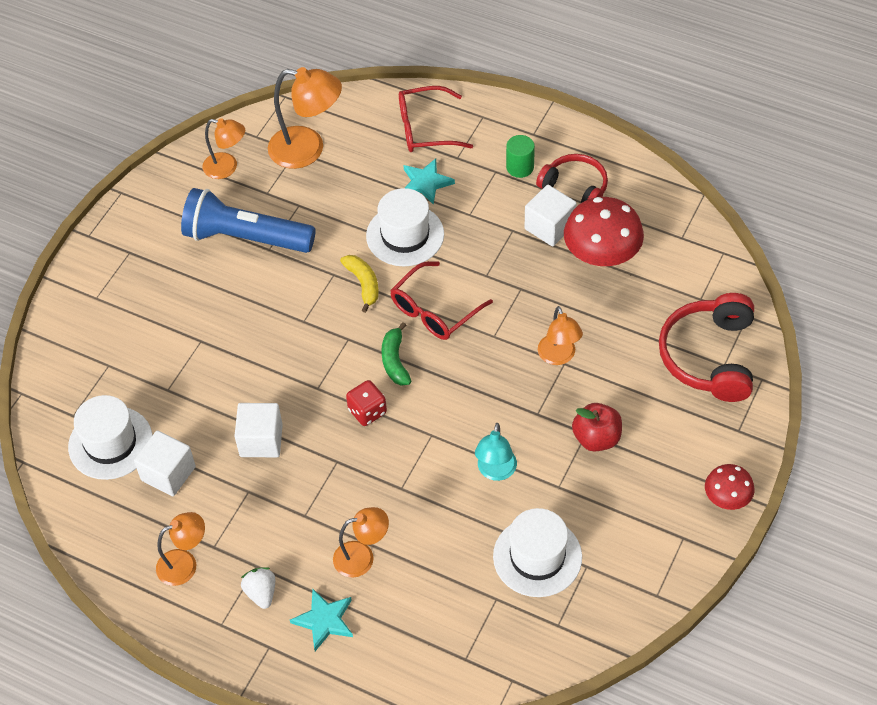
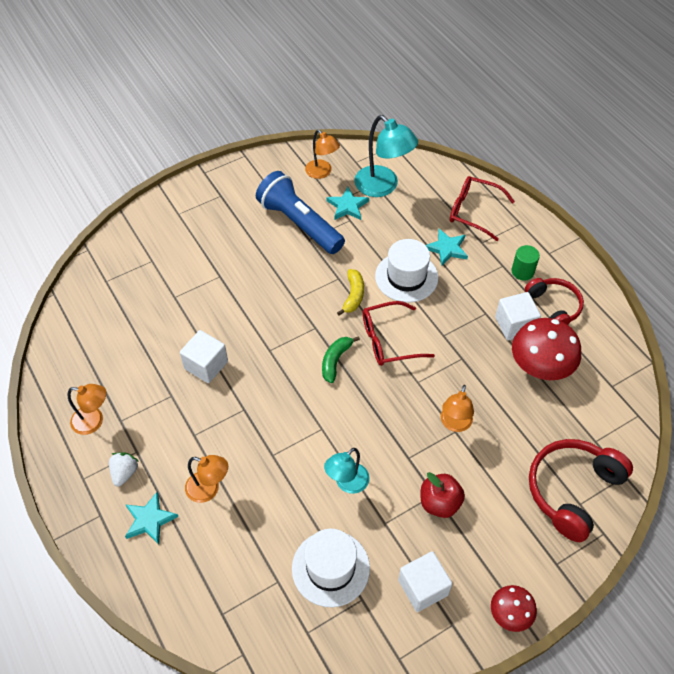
camera: 30 degrees right, 0 degrees up
white hat [68,395,153,480] -> none
white cube [134,430,196,496] -> white cube moved to [398,551,452,612]
orange lamp [268,67,342,169] -> turquoise lamp [354,115,418,197]
red dice [346,380,387,426] -> none
none -> turquoise star [326,187,369,220]

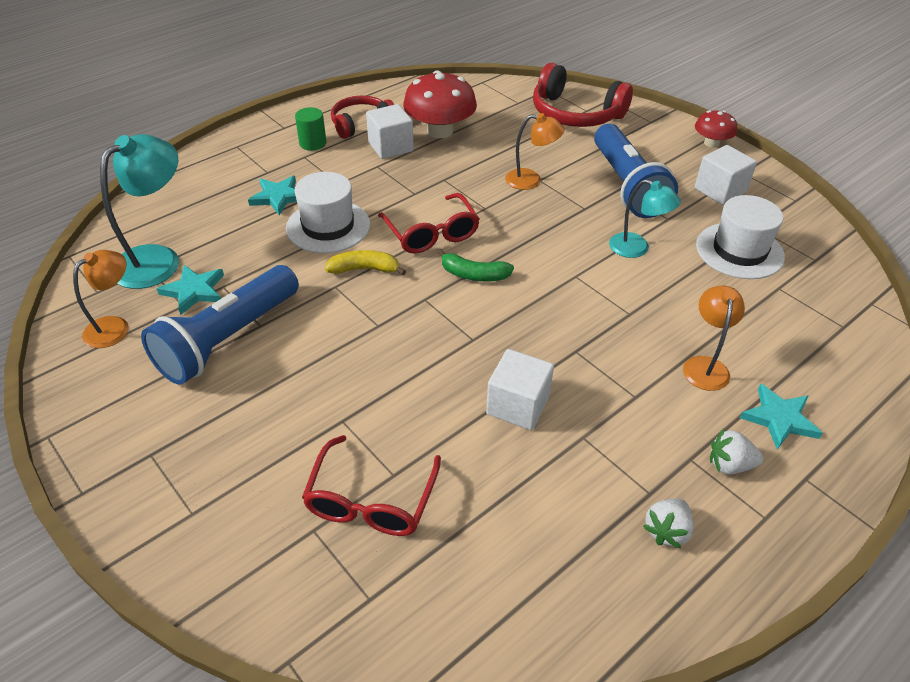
camera: 100 degrees left, 10 degrees down
orange lamp [68,384,106,435] -> white strawberry [643,499,694,549]
red apple [421,472,465,518] -> blue flashlight [594,124,678,218]
red glasses [450,176,515,241] -> red glasses moved to [302,435,441,536]

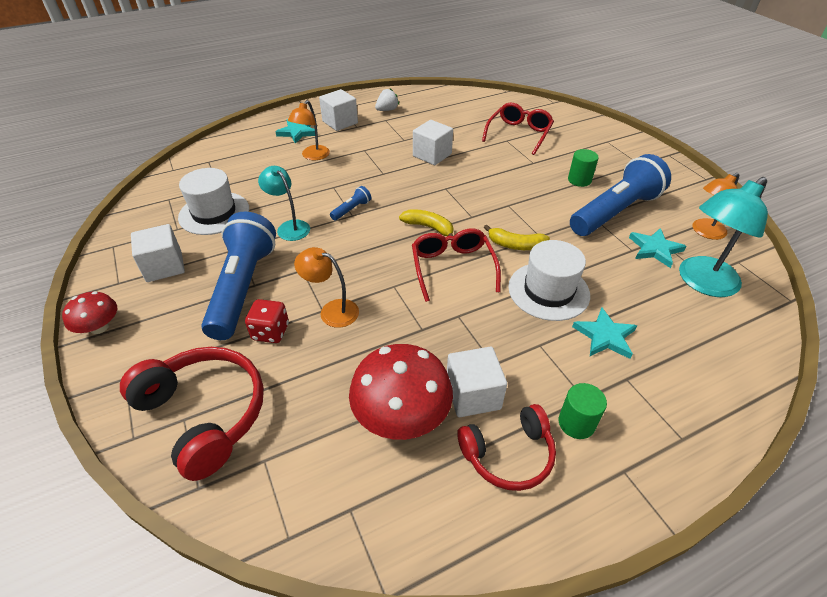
camera: 165 degrees left, 0 degrees up
green banana [437,249,514,281] -> yellow banana [399,209,454,241]
white strawberry [710,429,763,475] -> white cube [319,89,358,131]
none -> red dice [245,299,289,343]
none -> blue flashlight [330,186,371,221]
none -> green cylinder [568,149,599,187]

